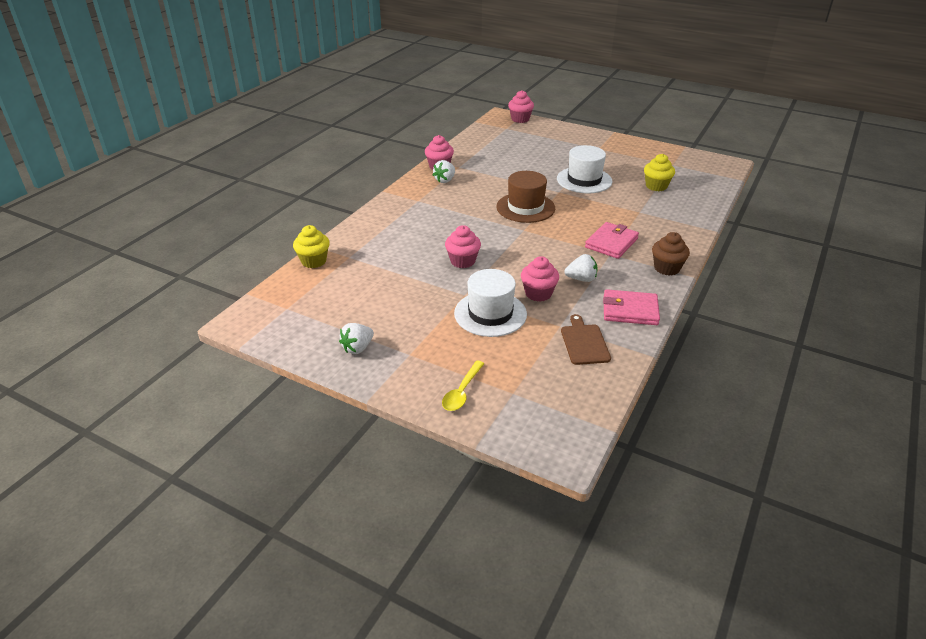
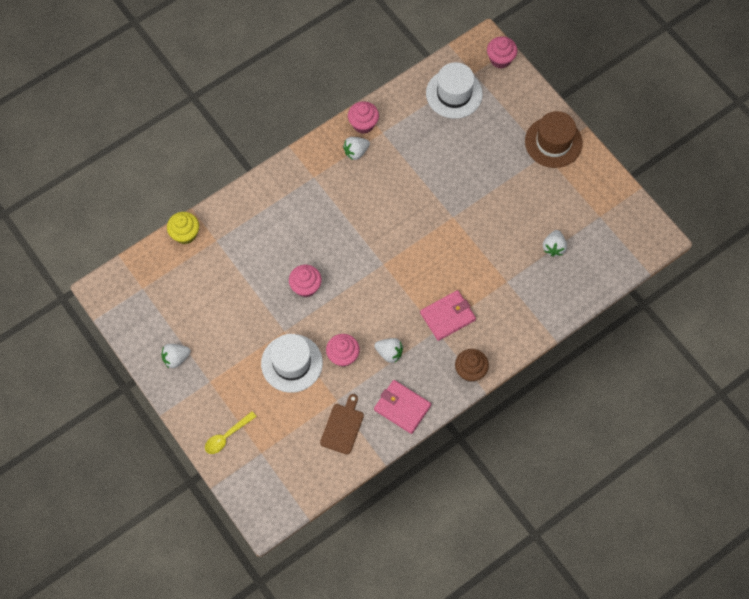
camera: 25 degrees right, 30 degrees up
brown hat [496,171,555,223] -> brown hat moved to [525,111,583,168]
white hat [557,145,612,193] -> white hat moved to [426,62,483,119]
yellow cupcake [644,154,675,191] -> white strawberry [543,230,567,257]

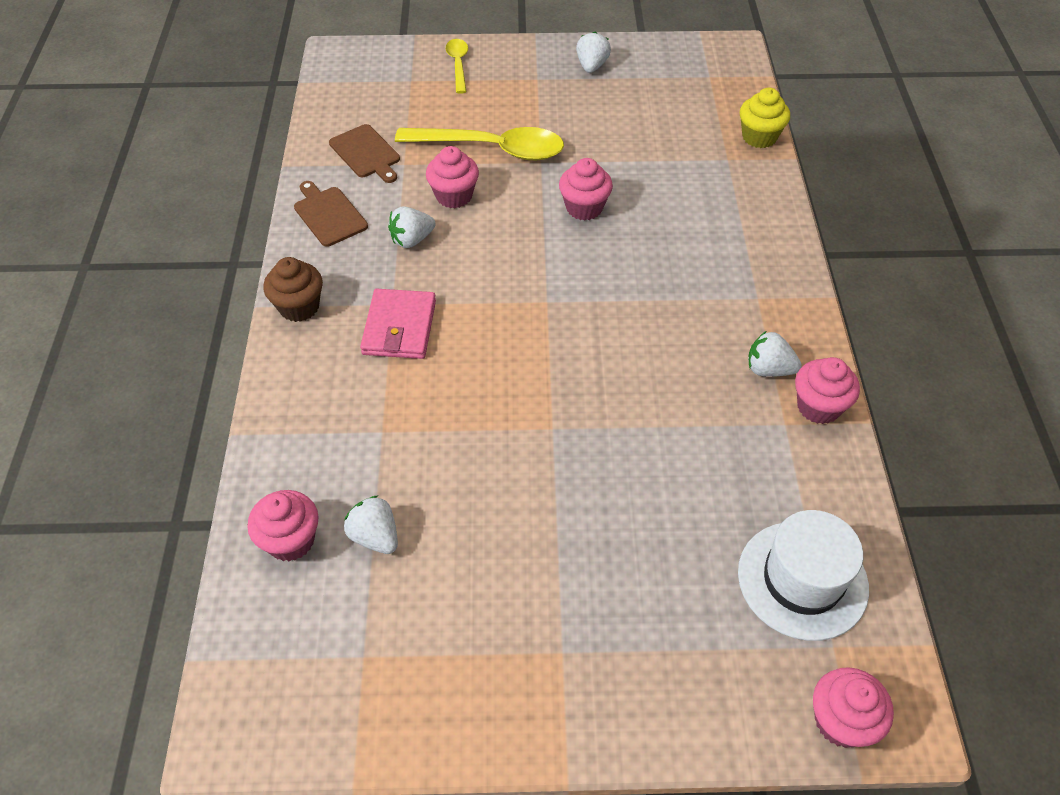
camera: 125 degrees right, 15 degrees down
white hat [261,334,323,393] -> yellow spoon [395,127,564,160]
white strawberry [343,137,370,160] -> white strawberry turned 75 degrees counterclockwise [748,331,802,377]
pink wallet [374,380,431,434] -> brown cutting board [294,181,368,247]
brown hat [525,111,583,168] -> none
none -> pink cupcake [248,490,319,561]

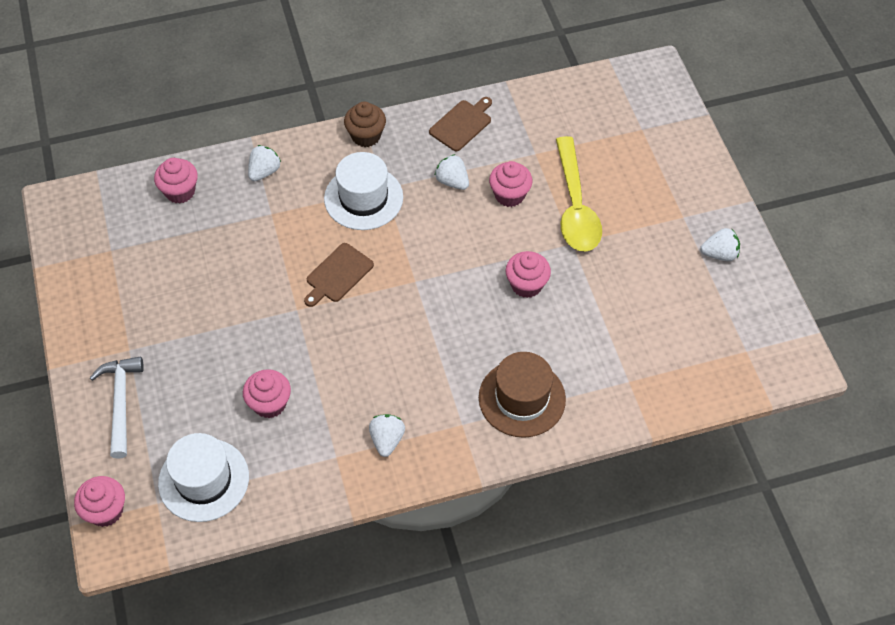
camera: 75 degrees right, 5 degrees up
brown cutting board [329,124,400,183] -> brown cutting board moved to [304,243,374,307]
white strawberry [344,496,398,554] -> white strawberry moved to [248,145,281,181]
pink wallet [360,289,436,359] -> white hat [324,152,403,230]
yellow spoon [446,39,468,94] -> none
yellow cupcake [740,88,790,148] -> none
pink cupcake [795,357,860,424] -> pink cupcake moved to [243,369,291,418]
none -> white hammer [90,356,144,459]
none -> brown hat [479,352,566,438]

